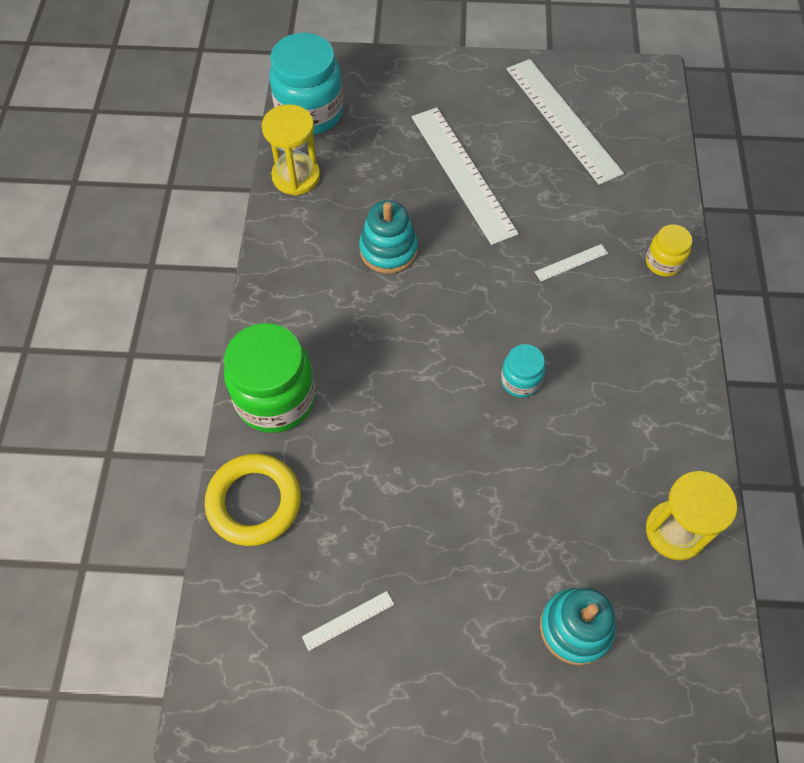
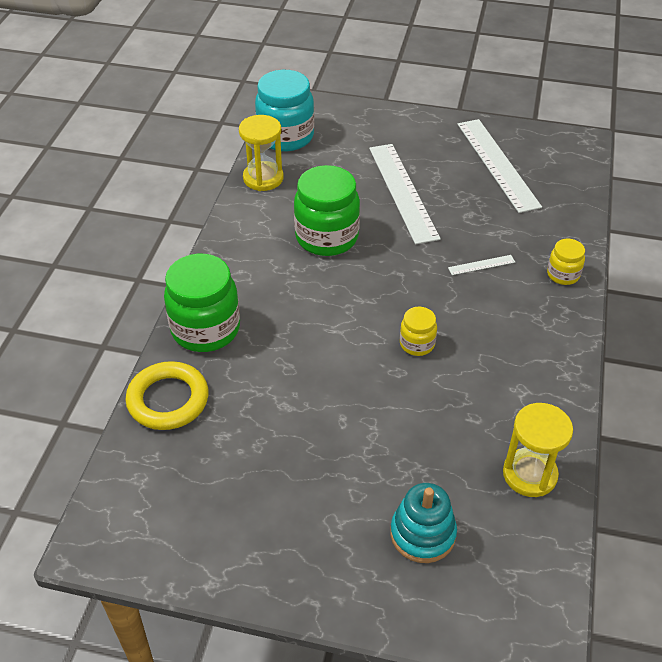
camera: 10 degrees right, 15 degrees down
white ruler [302,591,394,651] -> none
turquoise stacking toy [359,200,418,274] -> green jar [294,165,360,256]
turquoise jar [501,344,545,398] -> yellow jar [400,307,437,356]

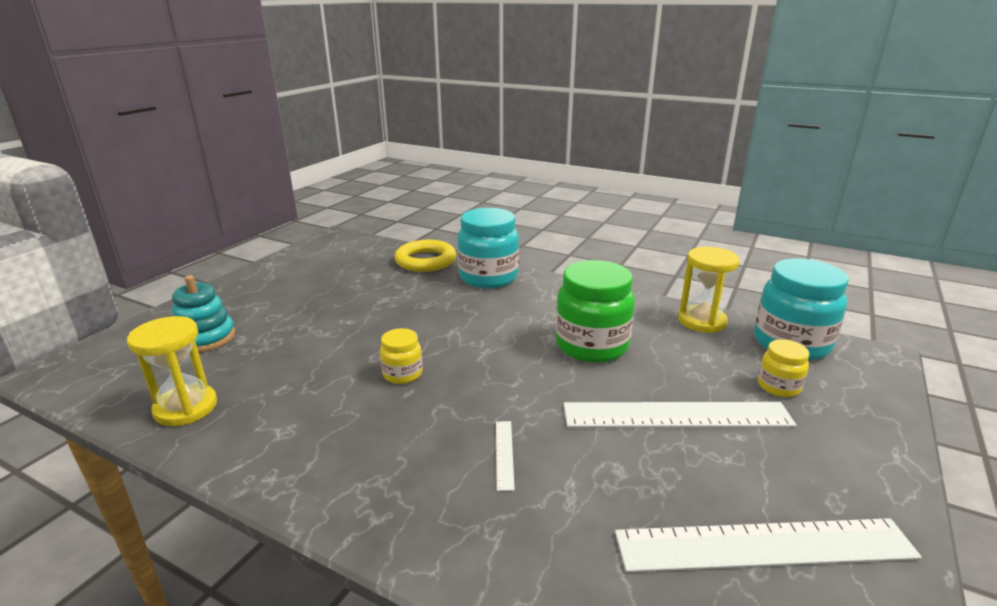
camera: 105 degrees right, 20 degrees down
green jar [164,254,240,352] -> turquoise jar [457,208,519,288]
yellow jar [547,239,585,285] -> yellow jar moved to [758,339,809,397]

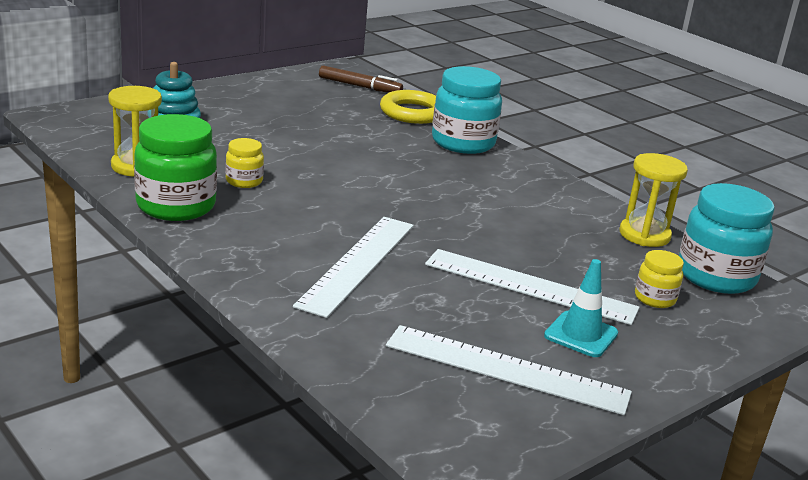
camera: 20 degrees right, 0 degrees up
yellow jar [380,328,422,384] -> yellow jar moved to [225,138,264,188]
white ruler [496,421,515,491] -> white ruler [293,217,414,318], size x2.45
green jar [556,260,635,363] -> green jar moved to [134,114,217,221]
none -> brown marker [319,65,403,93]
none -> turquoise traffic cone [544,259,618,357]

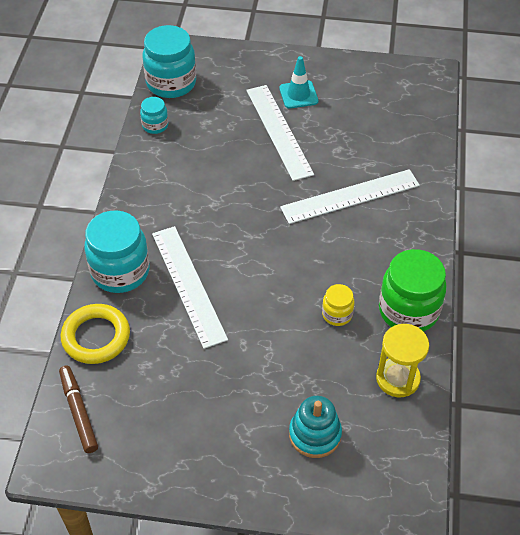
camera: 130 degrees left, 25 degrees up
white ruler [386,325,632,415] -> white ruler moved to [152,226,228,349]
yellow hourglass [620,153,688,247] -> turquoise jar [140,97,168,134]
yellow jar [635,250,684,308] -> none

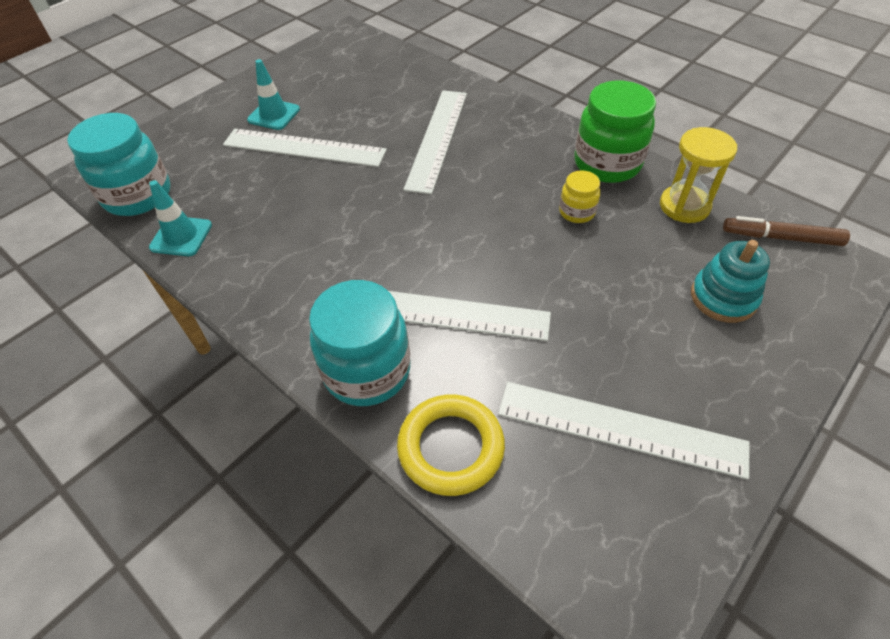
camera: 55 degrees left, 0 degrees up
brown marker [59,366,98,453] -> brown marker moved to [723,216,850,246]
turquoise jar [140,97,168,134] -> turquoise traffic cone [149,180,212,256]
none -> white ruler [498,382,749,480]

